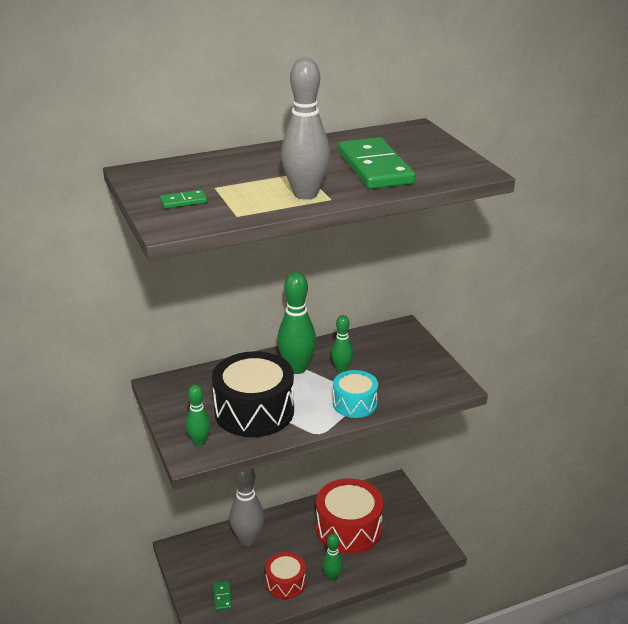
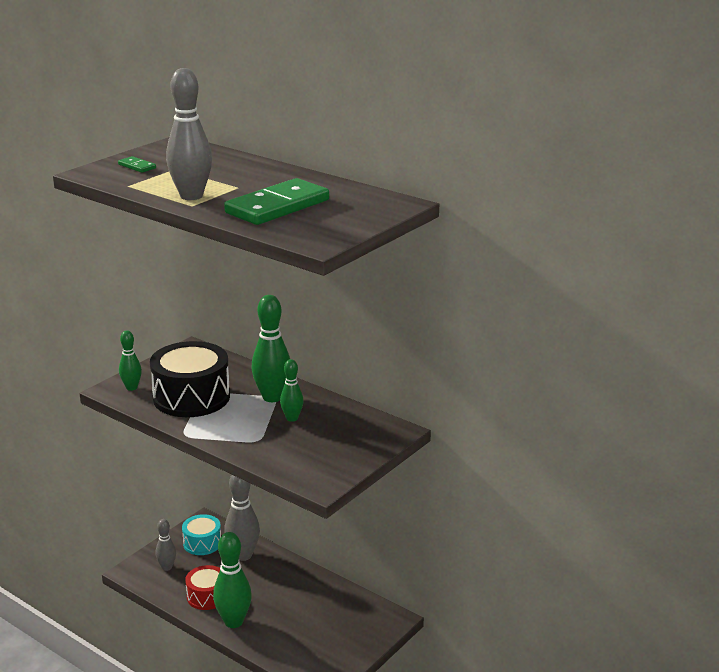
camera: 60 degrees right, 5 degrees down
green domino [213,581,232,611] -> grey bowling pin [155,519,176,571]
red drum [316,478,383,554] -> none
green bowling pin [322,533,343,581] -> green bowling pin [213,532,252,628], size x1.74
turquoise drum [333,370,378,418] -> turquoise drum moved to [182,514,221,555]

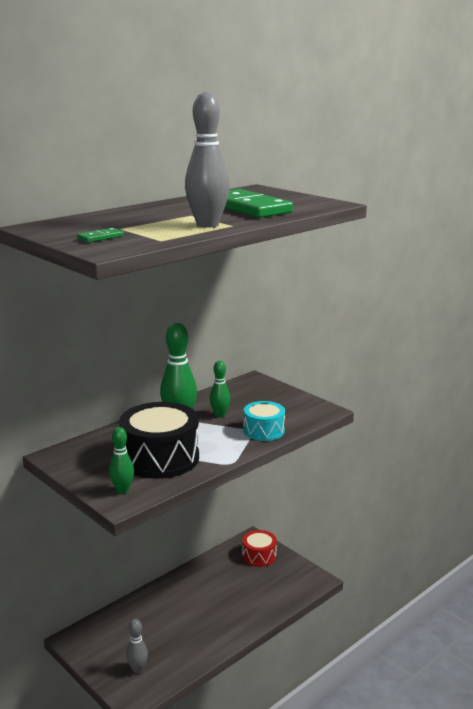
camera: 80 degrees left, 5 degrees down
turquoise drum [182,514,221,555] -> turquoise drum moved to [243,401,285,441]
red drum [185,565,220,610] -> red drum moved to [242,530,277,567]
green bowling pin [213,532,252,628] -> none
grey bowling pin [224,475,260,561] -> none

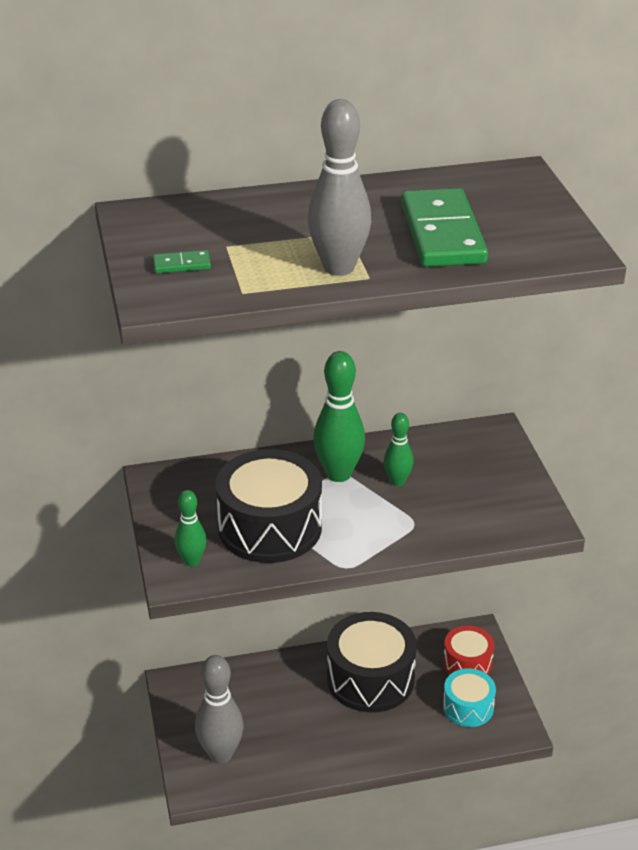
camera: 30 degrees right, 15 degrees up
grey bowling pin [126,619,148,674] -> grey bowling pin [195,655,244,763], size x1.74
turquoise drum [243,401,285,441] -> turquoise drum moved to [443,668,496,727]
none -> black drum [327,612,417,712]

